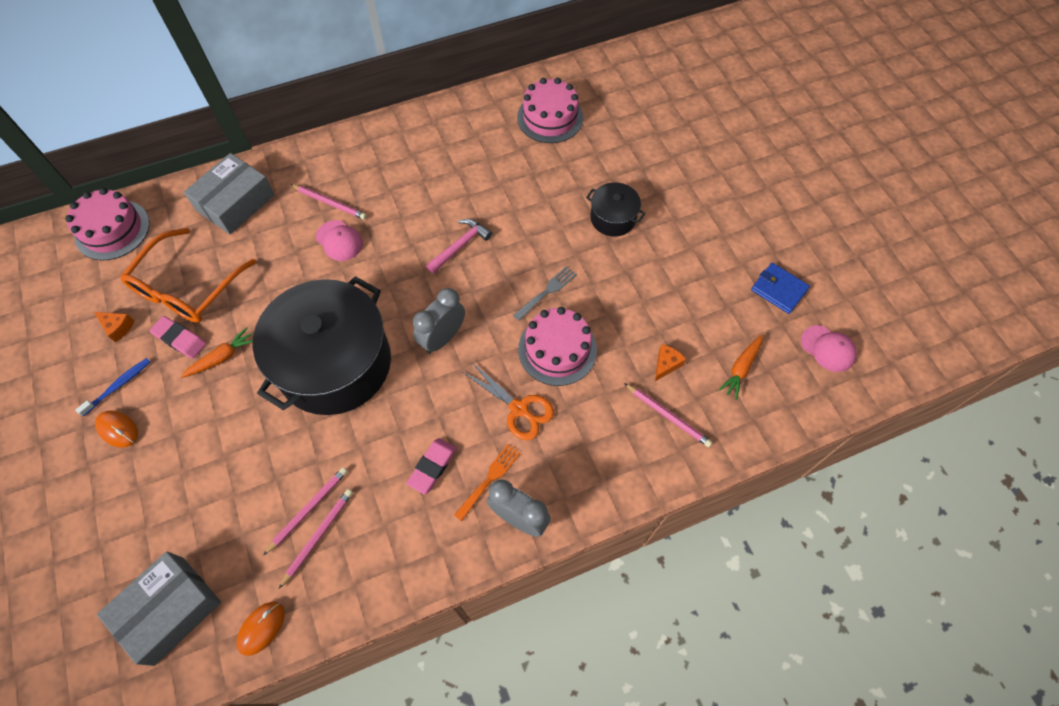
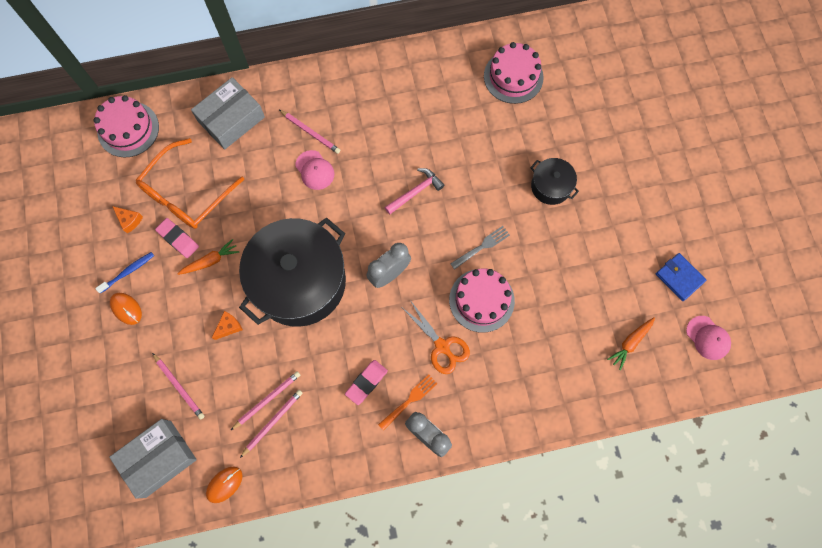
camera: 10 degrees right, 10 degrees up
pink pencil [624,383,712,447] -> pink pencil moved to [152,353,205,420]
orange cheese [655,344,686,381] -> orange cheese moved to [212,311,243,340]

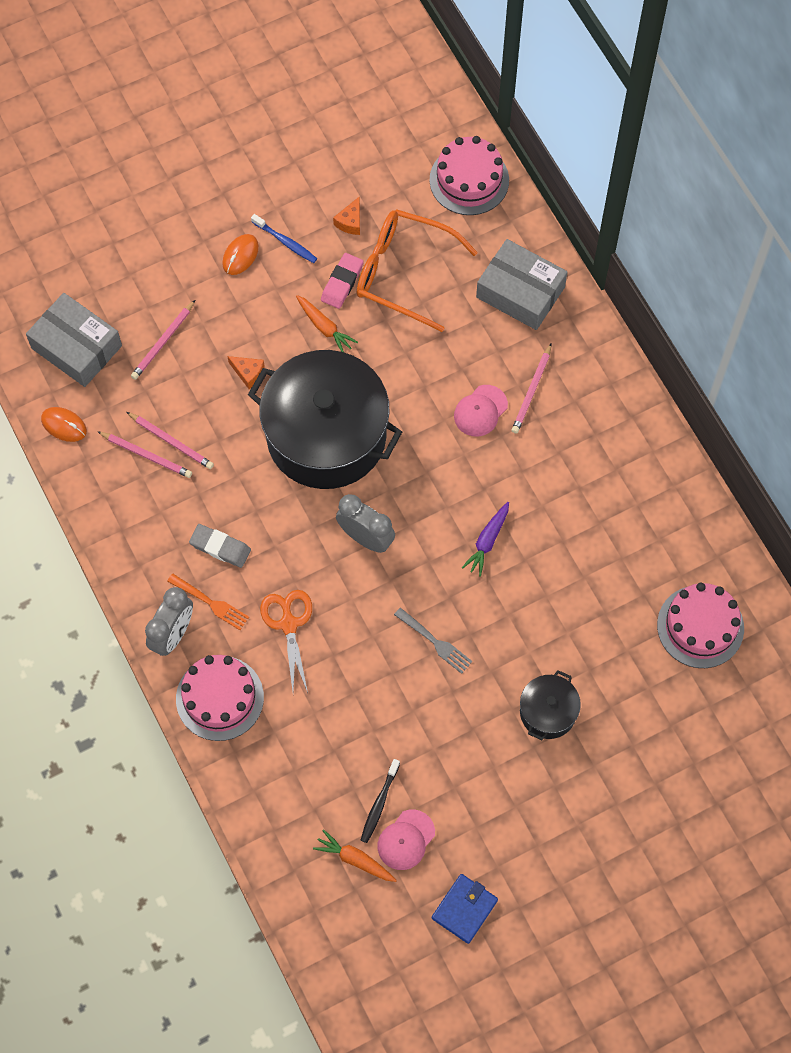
camera: 75 degrees right, 5 degrees down
pink eraser [345,360,388,405] -> grey eraser [189,524,251,568]
pink hammer [384,168,444,215] -> purple carrot [462,502,509,577]
orange scissors [404,300,470,374] -> orange scissors turned 135 degrees clockwise [260,590,312,693]
pink cake [449,268,515,333] -> pink cake moved to [176,655,264,741]
pink cap [686,316,731,360] -> pink cap moved to [378,809,435,870]
none -> black toothbrush [361,759,400,843]

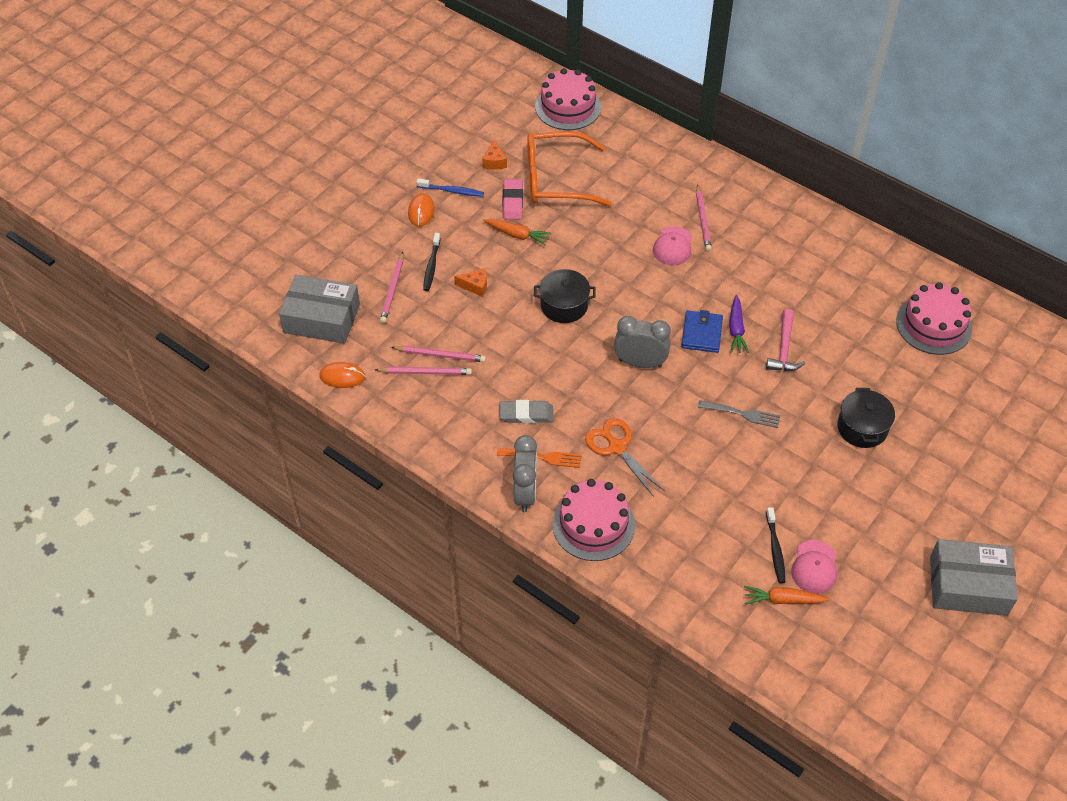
camera: 25 degrees left, 15 degrees down
black pot [248,350,402,489] -> black pot [534,269,596,323], size x0.45
blue wallet [432,874,498,944] -> blue wallet moved to [681,310,723,353]
grey box [476,239,568,330] -> grey box moved to [930,539,1018,616]
none -> black toothbrush [423,233,441,291]
none -> pink hammer [766,309,805,371]

